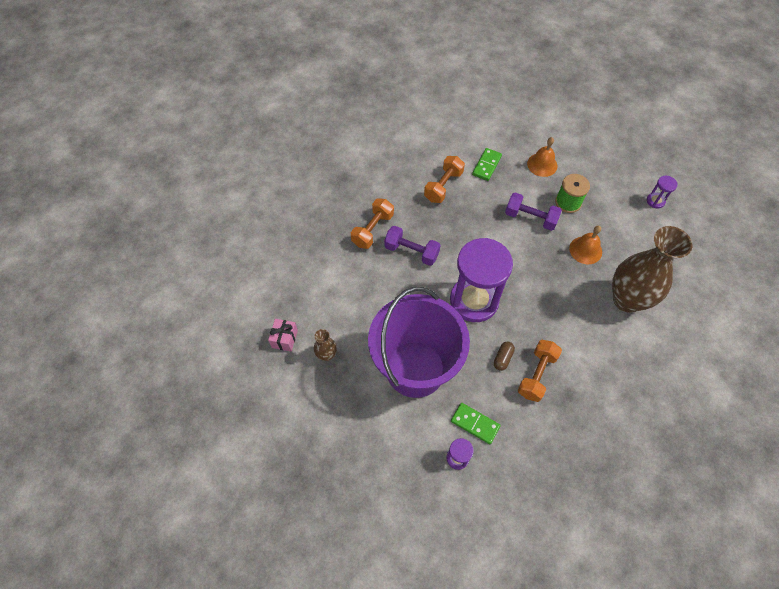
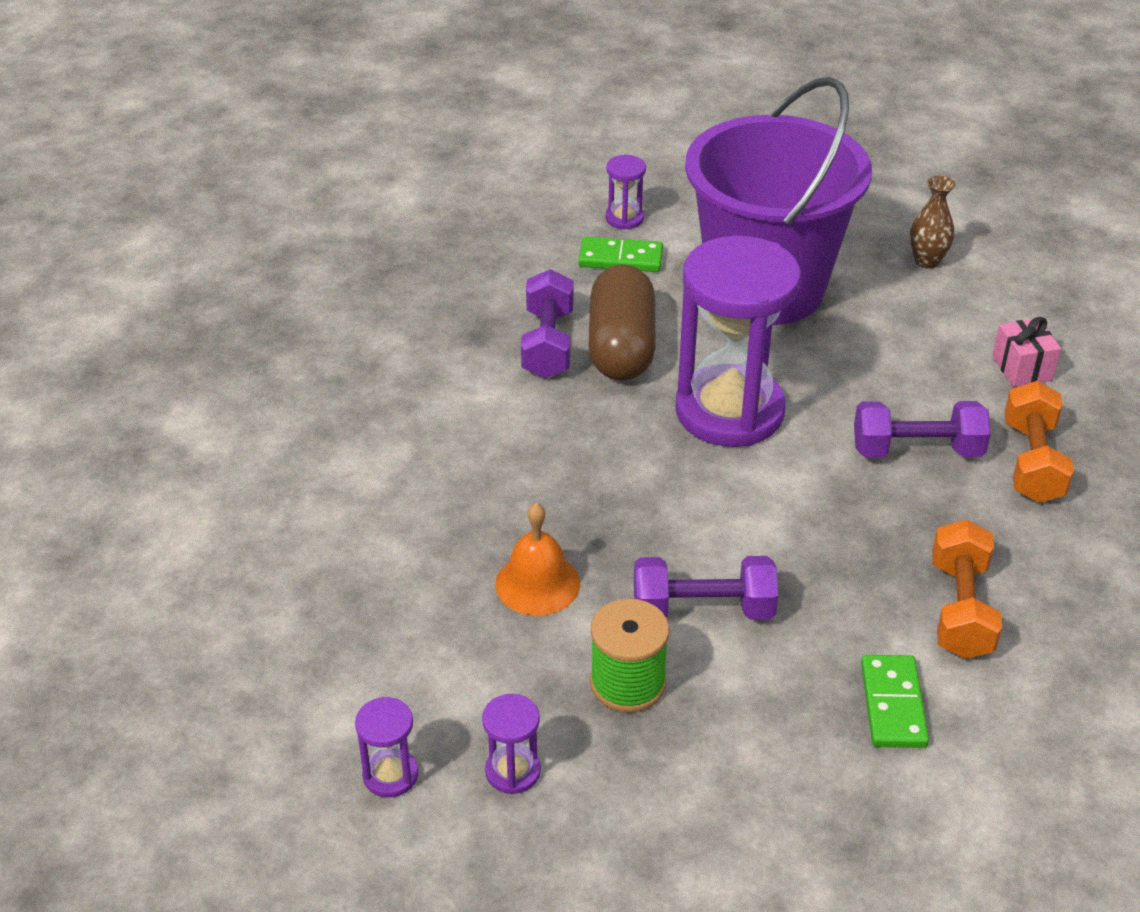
camera: 155 degrees right, 20 degrees down
pink gift [268,319,298,352] -> pink gift moved to [992,317,1061,387]
brown capsule [494,341,515,371] -> brown capsule [589,264,656,380], size x2.24
orange dumbbell [518,340,562,402] -> purple dumbbell [521,269,573,379]
orange bell [527,137,557,177] -> none
brown vase [612,226,692,313] -> none
none -> purple hourglass [482,694,541,794]

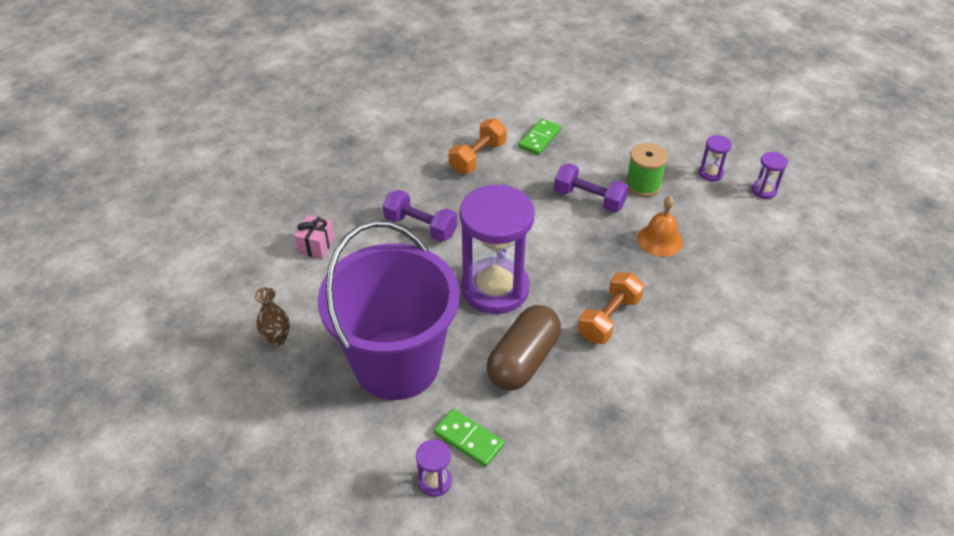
camera: 150 degrees left, 5 degrees up
purple dumbbell [521,269,573,379] -> none
orange dumbbell [1004,381,1074,503] -> orange dumbbell moved to [578,272,644,344]

